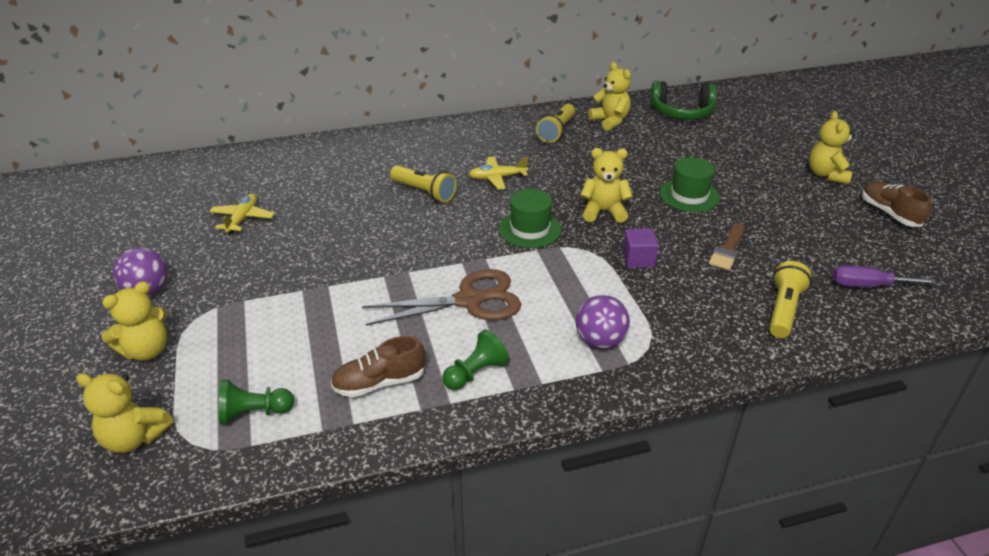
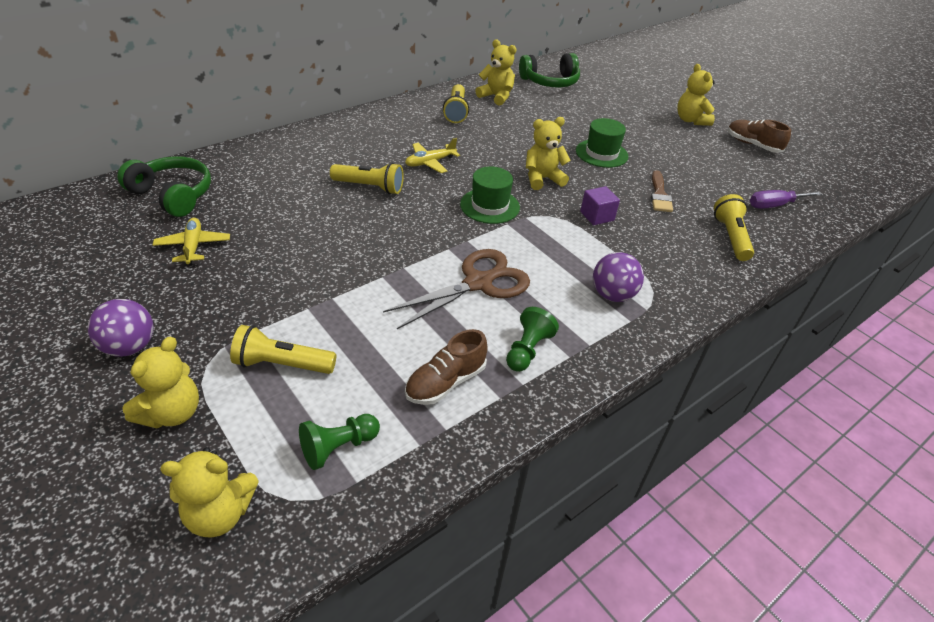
camera: 25 degrees left, 5 degrees up
none -> green headphones [117,156,211,217]
none -> yellow flashlight [230,325,336,374]

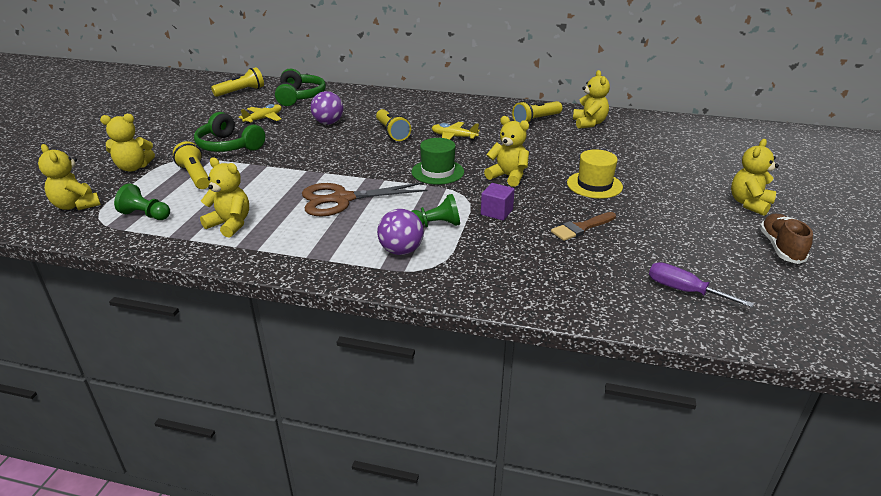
camera: 55 degrees right, 10 degrees down
purple ball [88,299,154,357] -> purple ball moved to [311,91,343,124]
brown scissors [383,249,530,329] -> brown scissors turned 150 degrees clockwise [302,182,427,217]
brown shoe [405,329,488,405] -> yellow teddy bear [200,157,249,238]
green pawn [506,307,559,372] -> green pawn moved to [411,194,460,227]
green headphones [519,53,580,87] -> green headphones moved to [194,112,265,152]
green hat [576,118,628,168] -> yellow hat [567,149,623,199]
yellow flashlight [714,194,754,261] -> yellow flashlight moved to [211,67,264,97]

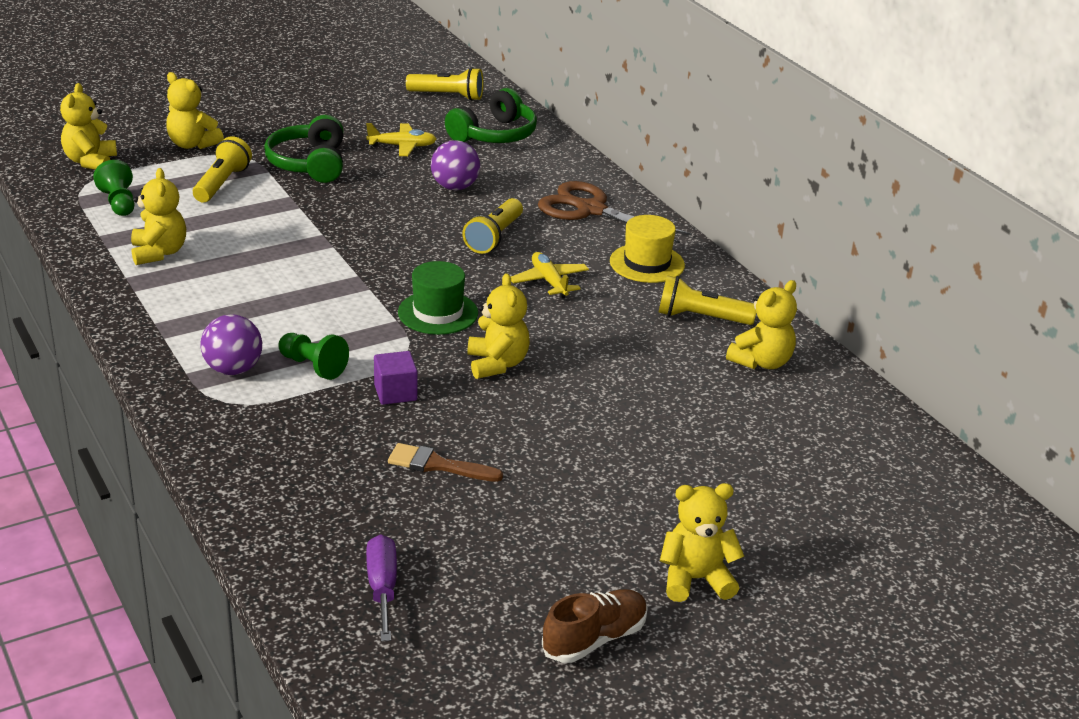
camera: 45 degrees right, 0 degrees up
brown scissors [302,182,427,217] -> brown scissors moved to [538,181,692,243]
yellow hat [567,149,623,199] -> yellow hat moved to [610,215,685,283]

